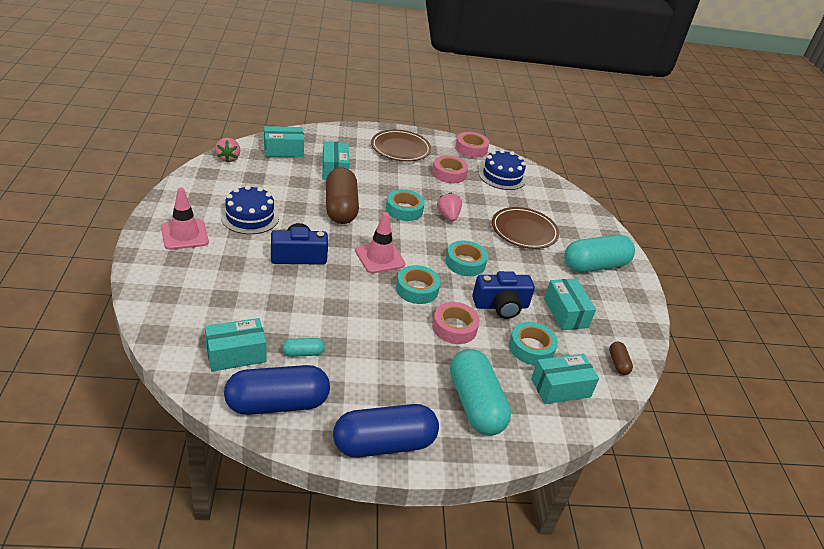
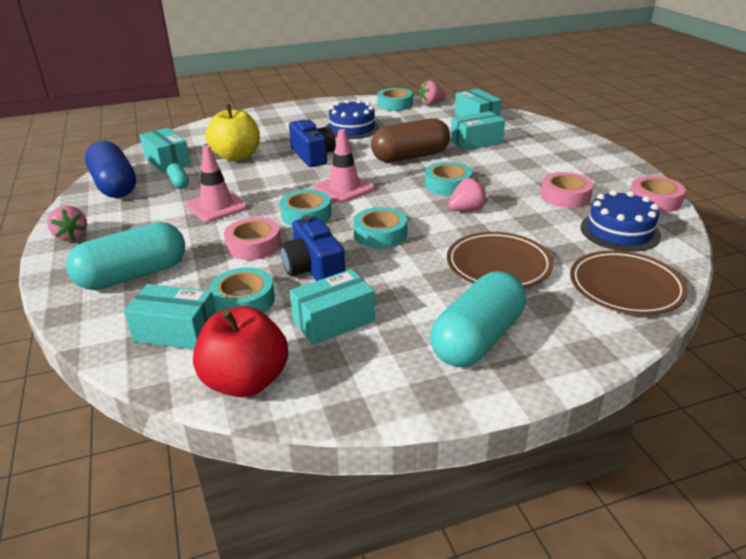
camera: 80 degrees right, 5 degrees down
pink traffic cone [161,187,209,250] -> pink traffic cone moved to [186,145,248,222]
blue capsule [333,404,439,458] -> pink strawberry [47,205,87,241]
brown plate [371,130,431,162] -> brown plate moved to [570,250,688,315]
turquoise box [531,354,599,404] -> turquoise box turned 45 degrees counterclockwise [124,284,216,350]
turquoise capsule [564,235,635,273] -> turquoise capsule turned 75 degrees clockwise [430,271,526,367]
brown capsule [609,342,633,375] -> red apple [193,306,288,397]
none -> yellow apple [206,104,260,161]
none -> turquoise tape [377,88,413,111]

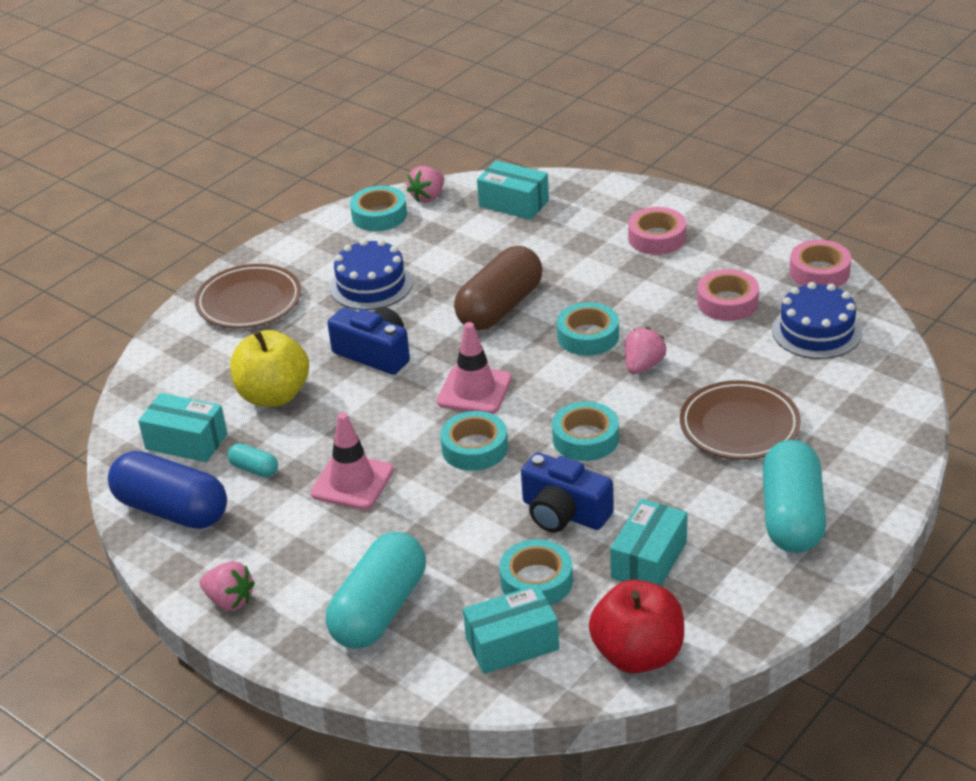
camera: 30 degrees left, 5 degrees up
pink tape [224,217,281,260] -> pink tape moved to [628,207,686,255]
turquoise box [451,111,505,151] -> none
brown plate [570,250,688,315] -> brown plate moved to [195,264,301,328]

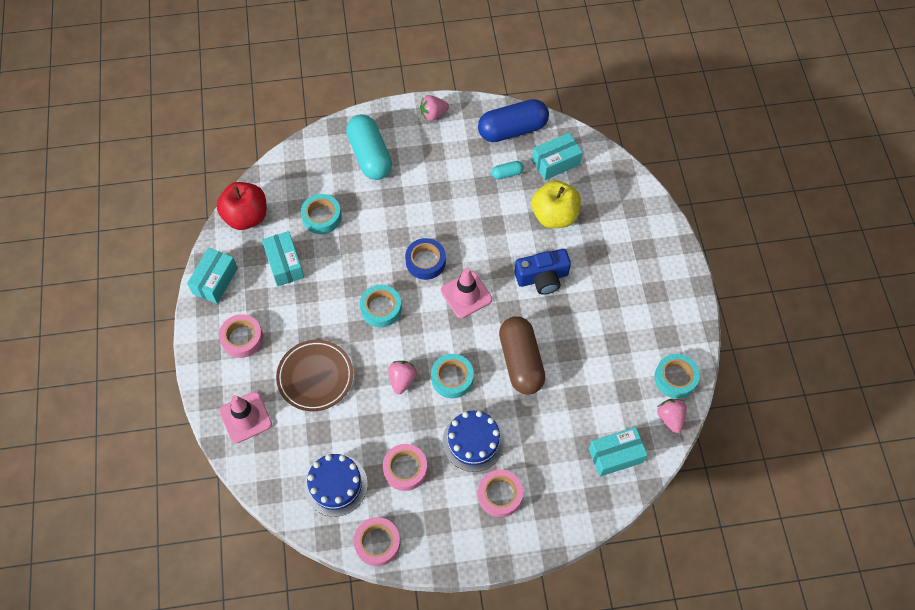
camera: 130 degrees right, 25 degrees up
brown plate [195,264,301,328] -> none
pink traffic cone [311,412,394,510] -> pink traffic cone moved to [219,392,272,444]
blue cake [330,239,413,310] -> blue cake moved to [442,411,505,472]
turquoise tape [440,411,508,471] -> blue tape [405,238,446,280]
turquoise box [463,585,559,674] -> turquoise box moved to [187,248,238,304]
blue camera [521,452,614,533] -> none
pink strawberry [625,327,666,374] -> pink strawberry turned 150 degrees counterclockwise [388,361,417,394]
turquoise capsule [762,440,826,553] -> pink tape [219,314,263,358]

